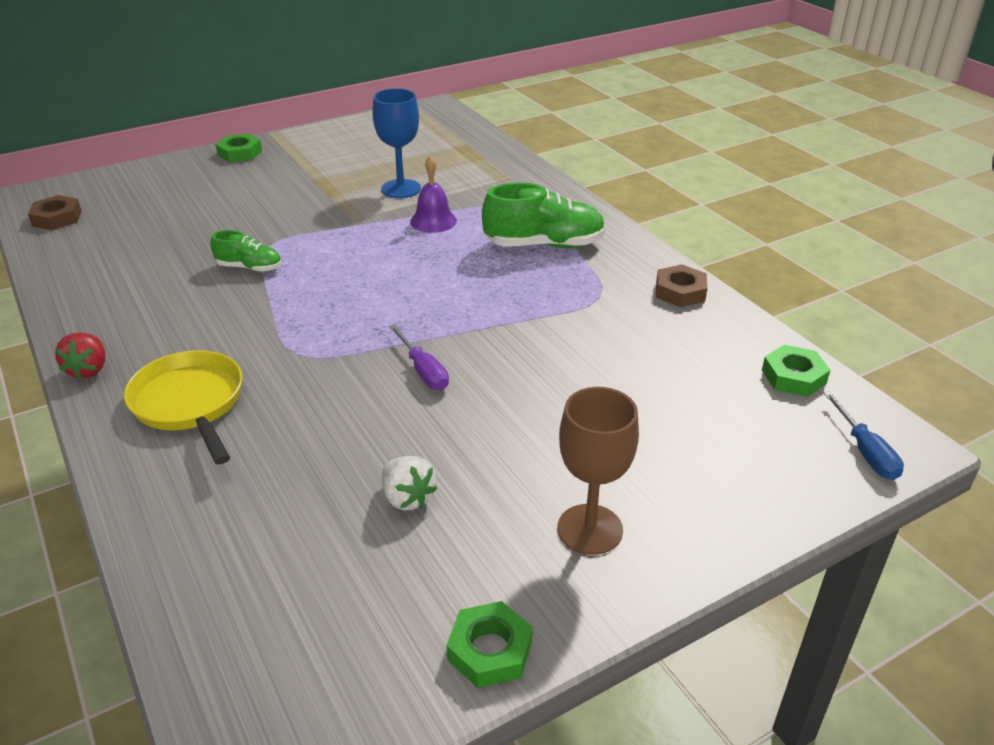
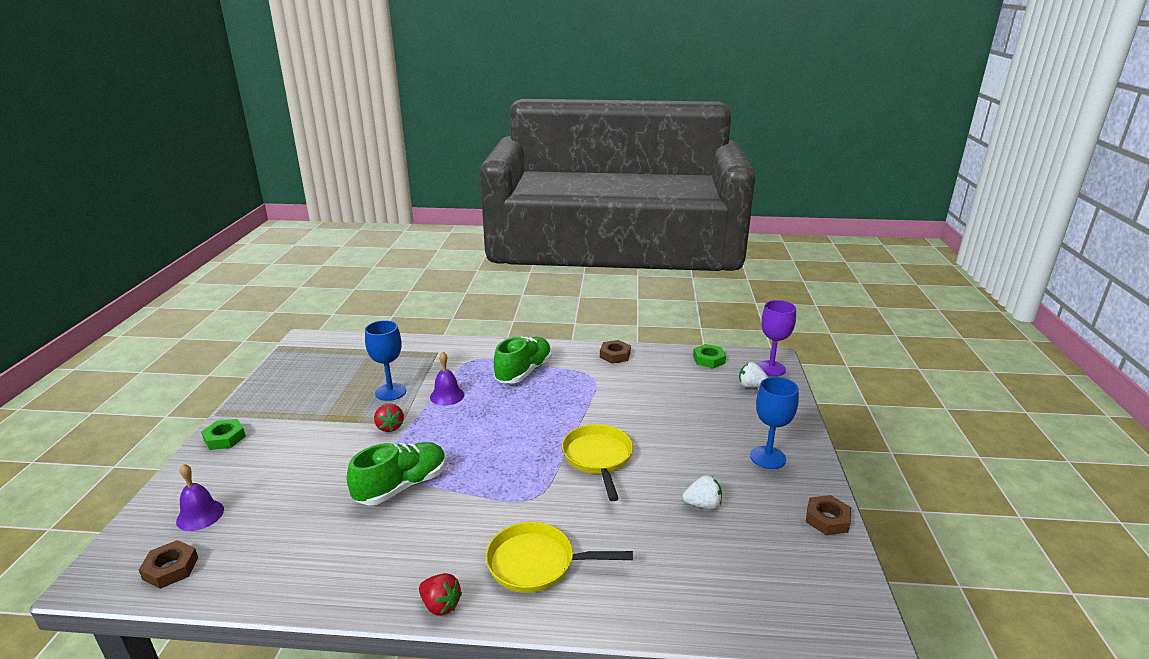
camera: 55 degrees left, 10 degrees down
green shoe [211,230,282,272] -> green shoe [347,442,446,506], size x1.78
purple screwdriver [389,324,449,390] -> yellow pan [562,424,633,501]
green nut [446,601,533,688] -> brown nut [806,495,851,535]
brown goblet [558,387,639,555] -> blue goblet [750,377,799,469]
blue screwdriver [824,391,904,480] -> purple goblet [757,300,796,376]
none -> purple bell [176,464,224,531]
none -> red strawberry [374,404,404,432]
none -> white strawberry [739,362,769,388]

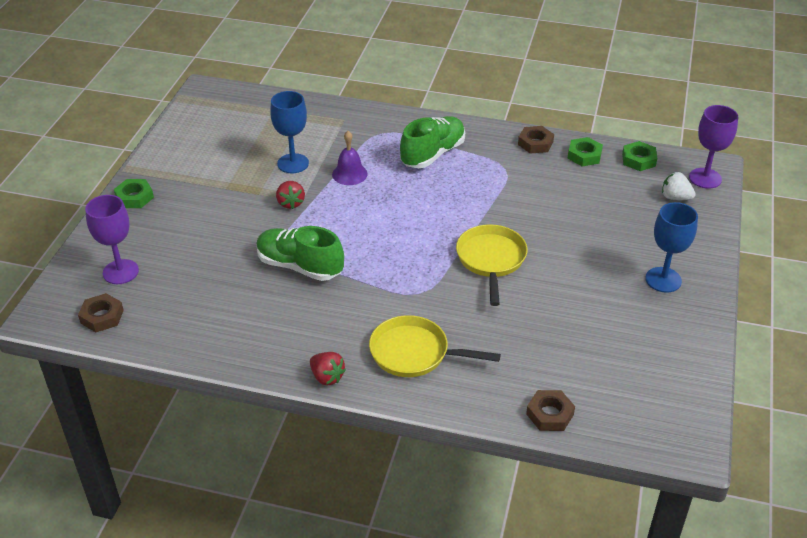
camera: 10 degrees right, 15 degrees up
purple bell [176,464,224,531] -> purple goblet [85,195,139,284]
green shoe [347,442,446,506] -> green shoe turned 120 degrees counterclockwise [256,226,344,281]
white strawberry [682,475,722,509] -> none
brown nut [806,495,851,535] -> brown nut moved to [526,390,575,431]
none -> green nut [567,137,603,166]

